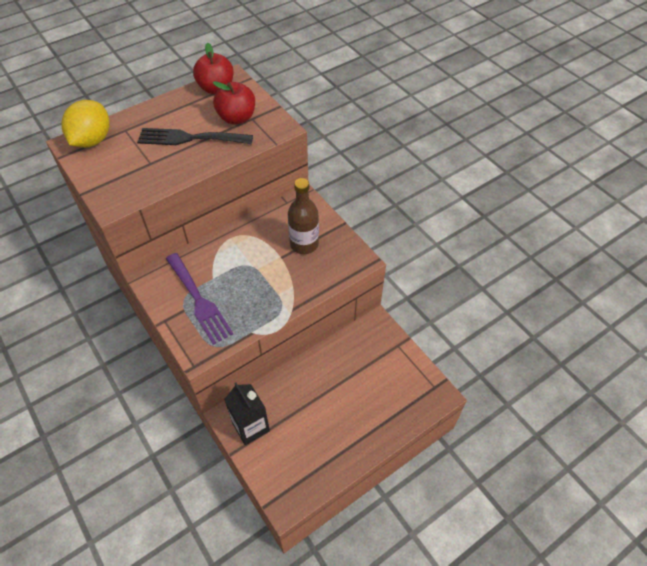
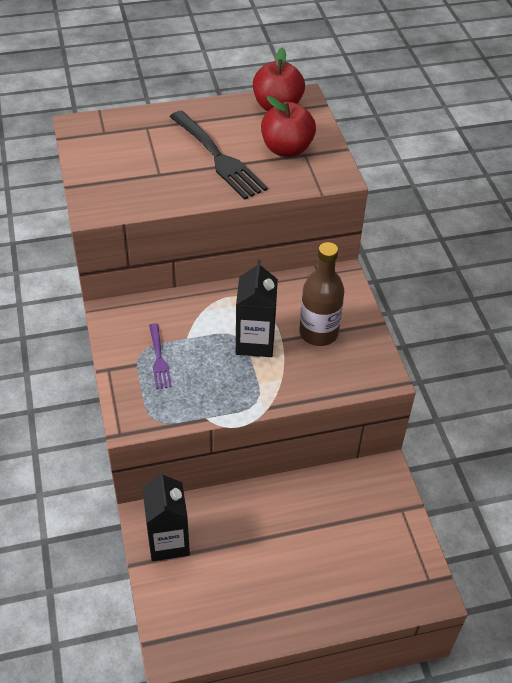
camera: 20 degrees right, 5 degrees down
yellow lemon [61,100,110,148] -> none
black fork [137,128,253,145] -> black fork turned 150 degrees counterclockwise [169,111,268,200]
purple fork [166,253,233,345] -> purple fork [149,323,172,389], size x0.53
none -> black carton [236,259,278,357]

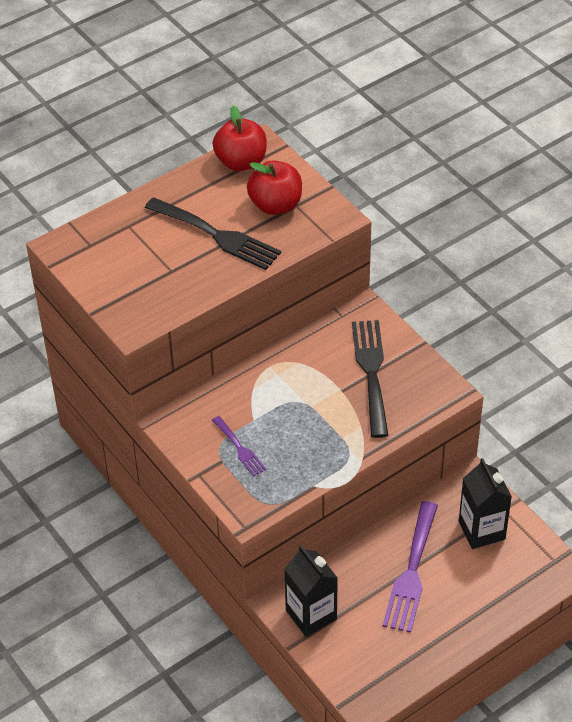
camera: 20 degrees left, 0 degrees up
black carton [236,259,278,357] -> black carton moved to [459,458,512,549]
brown bottle [299,242,344,346] -> black fork [352,320,389,438]
none -> purple fork [383,501,438,633]

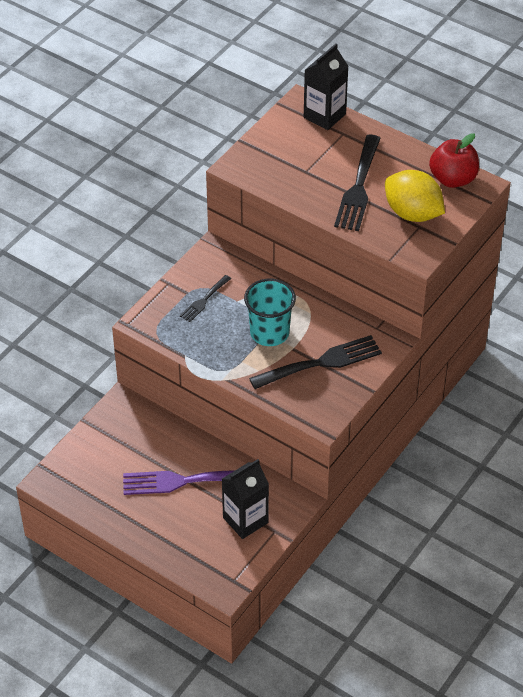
camera: 70 degrees right, 0 degrees up
purple fork [212,416,267,476] -> black fork [180,275,231,322]
red apple [247,160,302,215] -> yellow lemon [385,170,445,222]
black carton [284,545,338,637] -> black carton moved to [304,43,349,130]
none -> turquoise cup [244,279,296,346]

